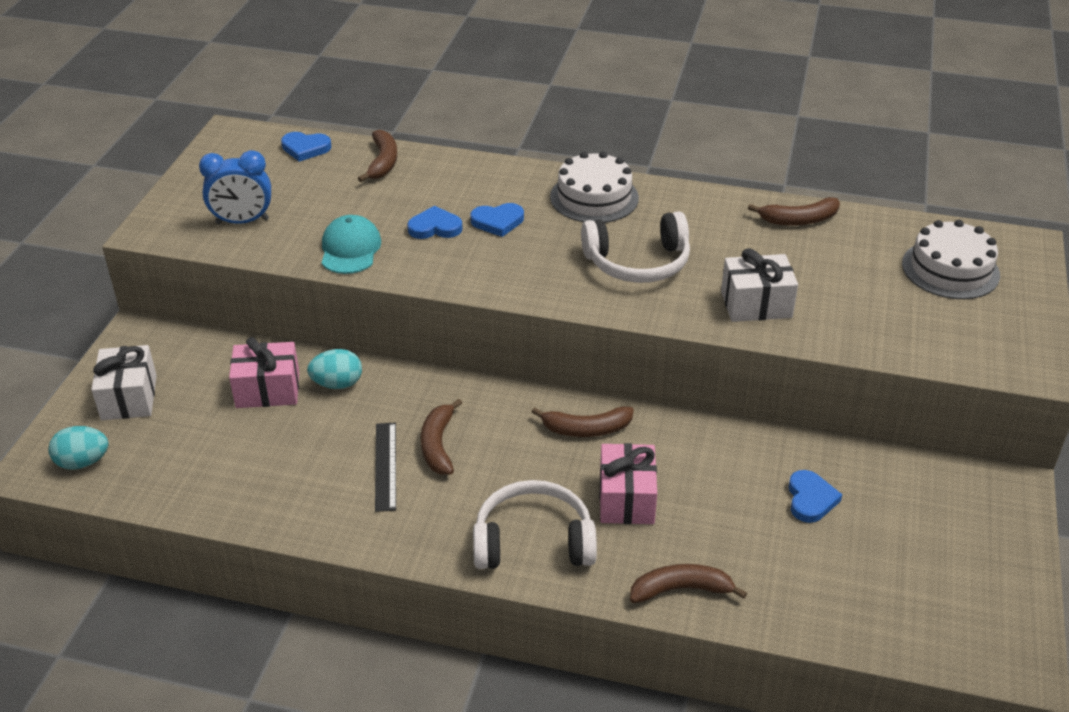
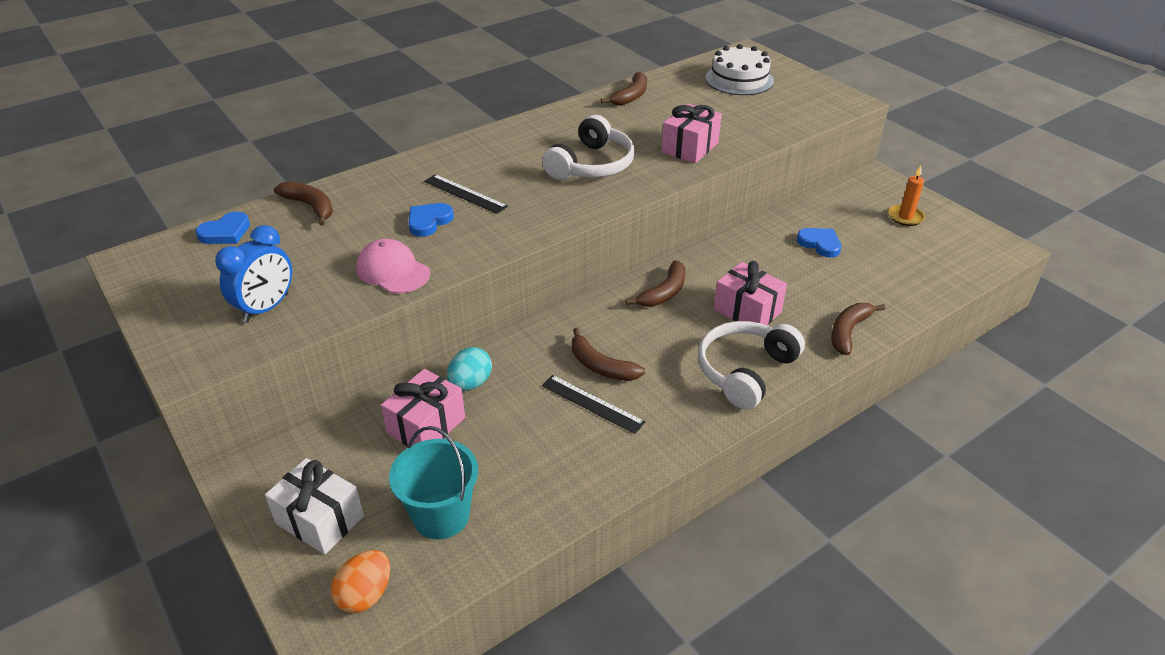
camera: 50 degrees left, 0 degrees up
turquoise egg [48,426,109,470] -> orange egg [331,550,390,613]
turquoise cap [322,215,381,274] -> pink cap [356,239,430,294]
blue heart [470,203,524,237] -> black ruler [424,174,508,214]
white cake [550,151,639,223] -> none
white gift [721,248,798,322] -> pink gift [661,103,722,163]
none -> turquoise bucket [389,426,478,539]
none -> orange candle [888,166,925,226]

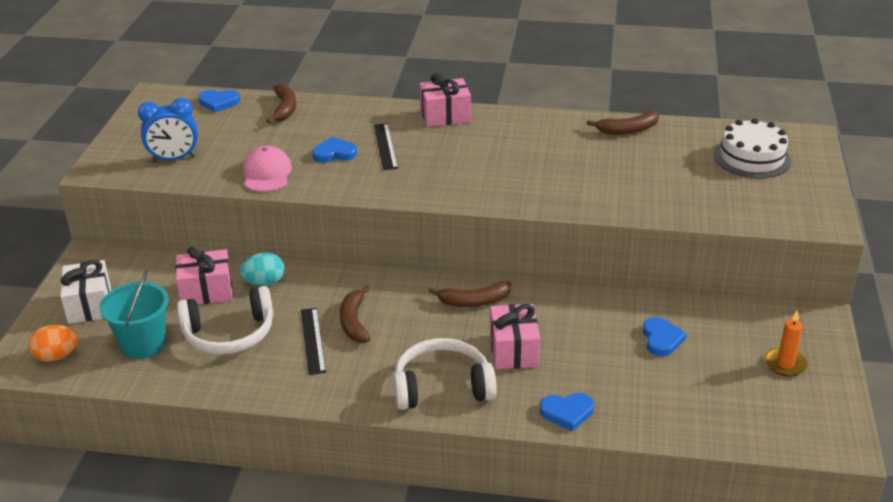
camera: 45 degrees right, 5 degrees down
white headphones [542,115,635,180] -> white headphones moved to [177,286,273,354]
pink gift [661,103,722,163] -> pink gift moved to [420,74,471,127]
brown banana [831,303,885,355] -> blue heart [540,393,594,431]

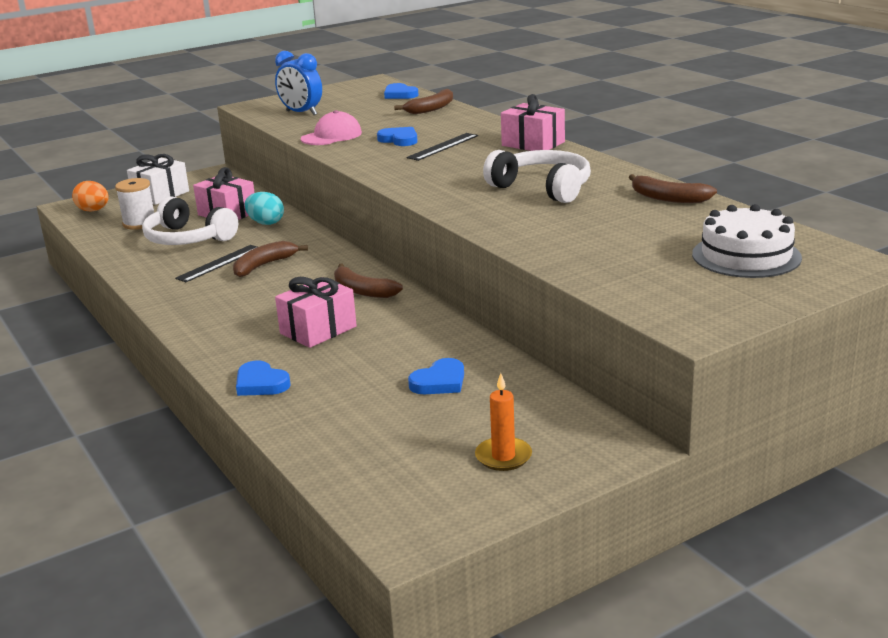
camera: 50 degrees right, 10 degrees down
turquoise bucket [99,270,169,359] -> white spool [115,178,154,230]
white headphones [394,338,497,410] -> white headphones moved to [483,150,591,203]

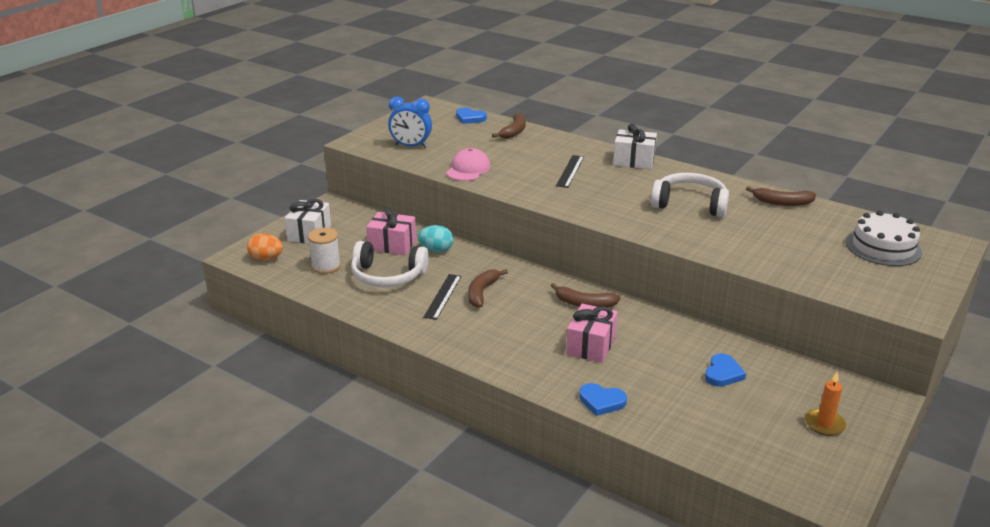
camera: 25 degrees left, 5 degrees up
blue heart [377,127,418,146] -> none
pink gift [501,94,565,151] -> white gift [613,124,657,169]

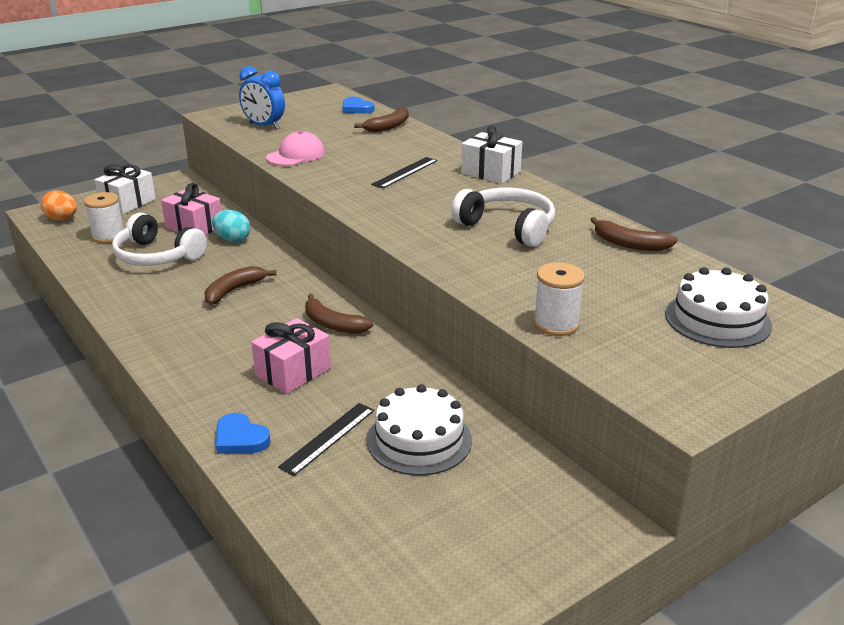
camera: 20 degrees right, 0 degrees up
black ruler [423,274,461,320] -> black ruler moved to [278,403,374,476]
blue heart [705,353,746,387] -> white cake [367,384,472,476]
orange candle [805,372,846,436] -> none
none -> white spool [533,262,585,336]

